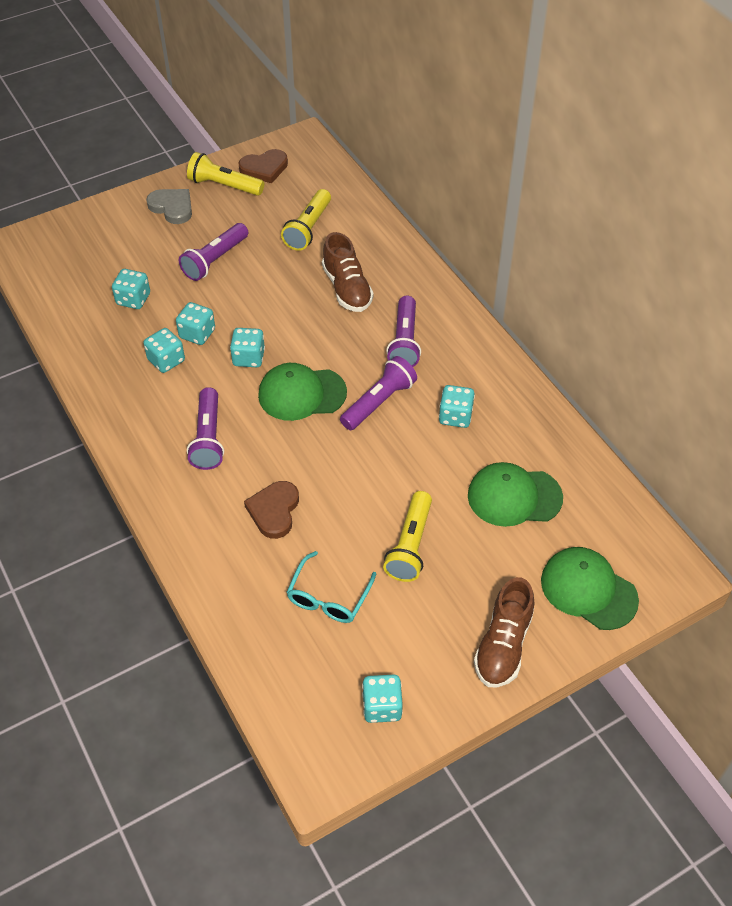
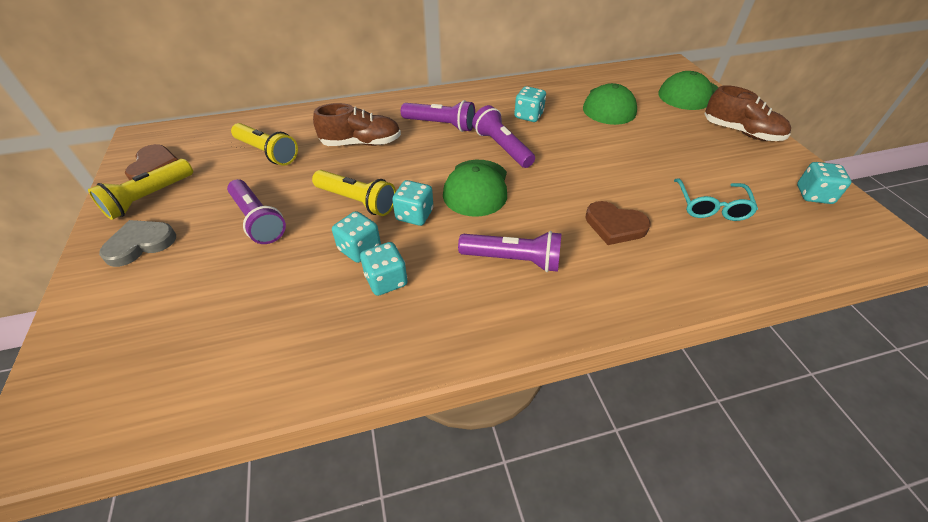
camera: 75 degrees left, 5 degrees down
turquoise dice [112,269,150,309] -> none
turquoise glasses [287,551,376,623] -> turquoise glasses turned 60 degrees clockwise [674,178,758,221]
yellow flashlight [383,491,432,582] -> yellow flashlight moved to [312,170,396,216]

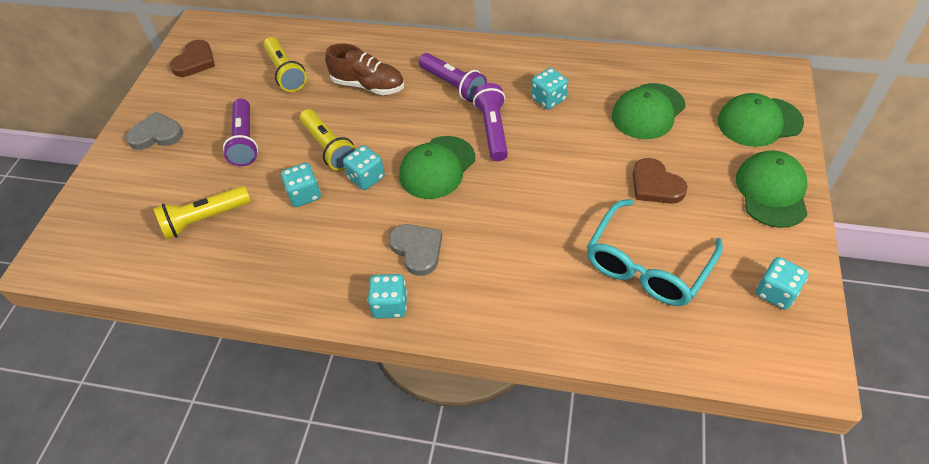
camera: 30 degrees right, 5 degrees up
yellow flashlight [88,159,193,220] -> yellow flashlight moved to [154,186,251,240]
turquoise dice [360,242,408,296] -> turquoise dice moved to [368,274,407,319]
purple flashlight [458,231,562,272] -> grey heart [389,224,442,276]
brown heart [585,201,650,245] -> brown heart moved to [633,158,688,204]
turquoise glasses [674,178,758,221] -> turquoise glasses [587,199,723,306], size x1.58
brown shoe [704,85,791,141] -> green cap [736,151,808,228]

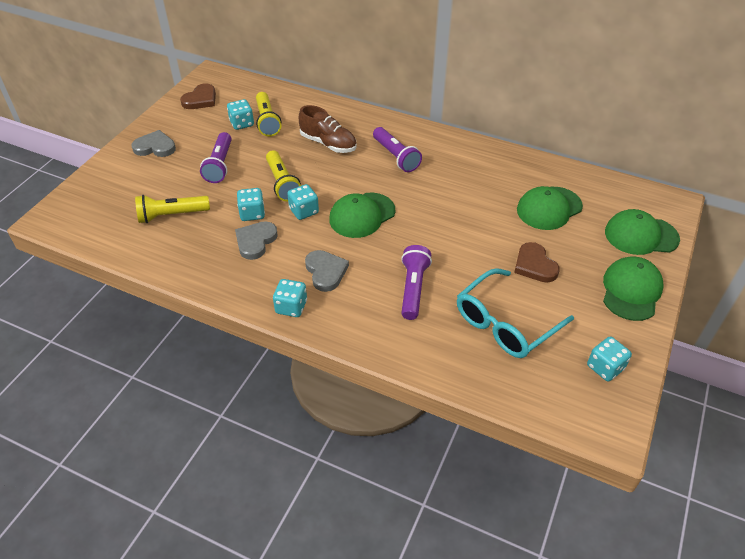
camera: 10 degrees right, 5 degrees down
purple flashlight [473,83,508,161] -> purple flashlight moved to [401,245,432,320]
turquoise dice [531,68,568,109] -> turquoise dice moved to [227,99,254,130]
none -> grey heart [235,221,278,260]

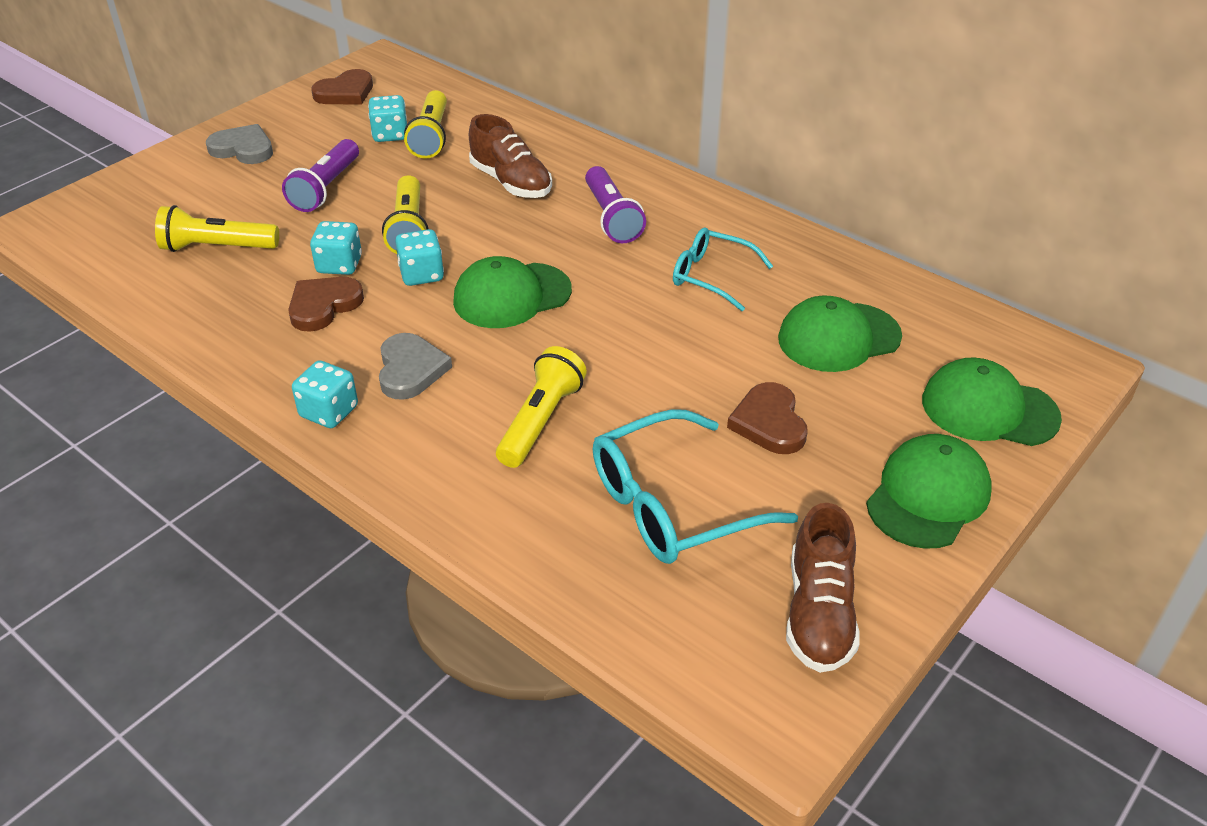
camera: 15 degrees right, 5 degrees down
grey heart [235,221,278,260] -> brown heart [288,277,364,332]
purple flashlight [401,245,432,320] -> yellow flashlight [496,346,587,468]
turquoise dice [587,336,632,381] -> brown shoe [786,503,860,673]
none -> turquoise glasses [673,228,773,311]

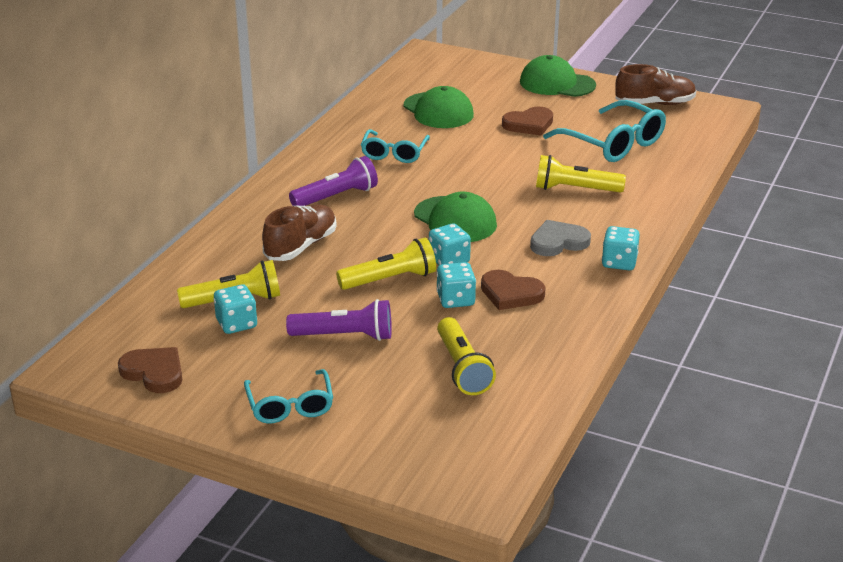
camera: 105 degrees left, 10 degrees down
grey heart [206,124,273,164] -> turquoise glasses [244,369,333,424]
green cap [922,357,1062,446] -> none

